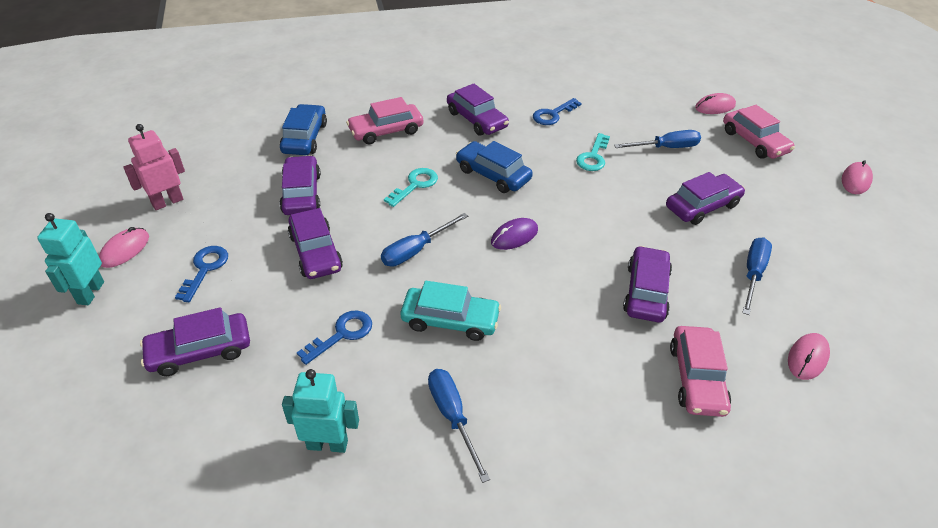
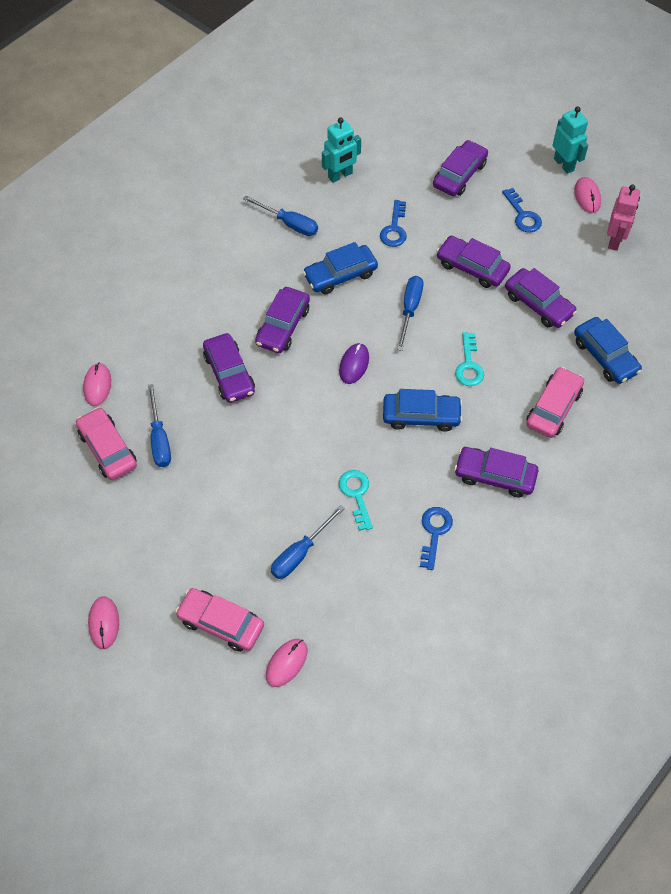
camera: 145 degrees right, 15 degrees up
turquoise car [400,280,501,341] -> blue car [303,242,378,294]
purple car [666,172,745,225] -> purple car moved to [255,287,310,353]
pink car [670,326,731,417] -> pink car moved to [76,407,137,480]

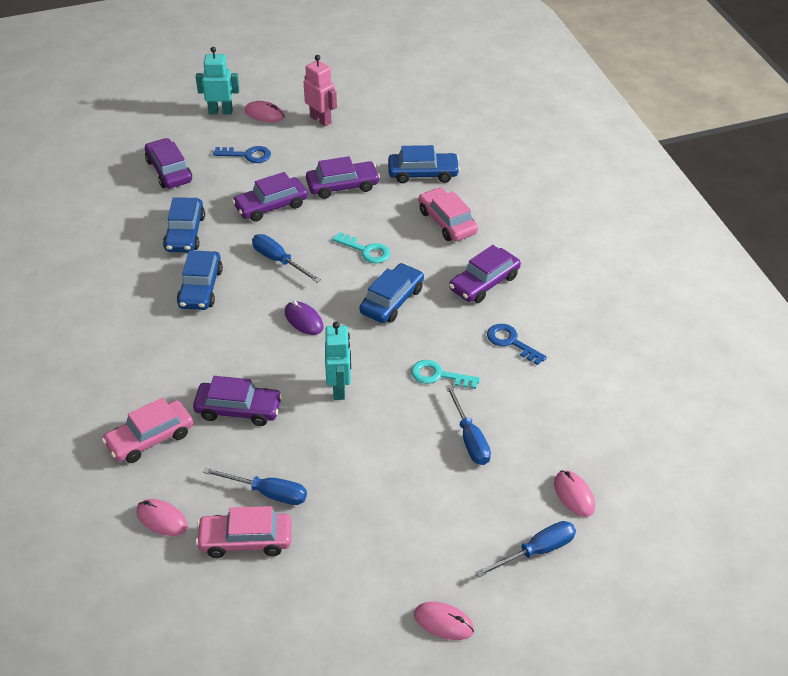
camera: 60 degrees left, 15 degrees down
pink car [175,588,264,652] -> pink car moved to [102,397,193,463]
blue screwdriver [243,195,318,236] -> blue screwdriver moved to [475,521,576,577]
purple car [255,287,310,353] -> none
turquoise robot [322,117,361,183] -> turquoise robot moved to [325,322,351,400]
blue key [380,200,407,247] -> blue car [163,197,205,252]

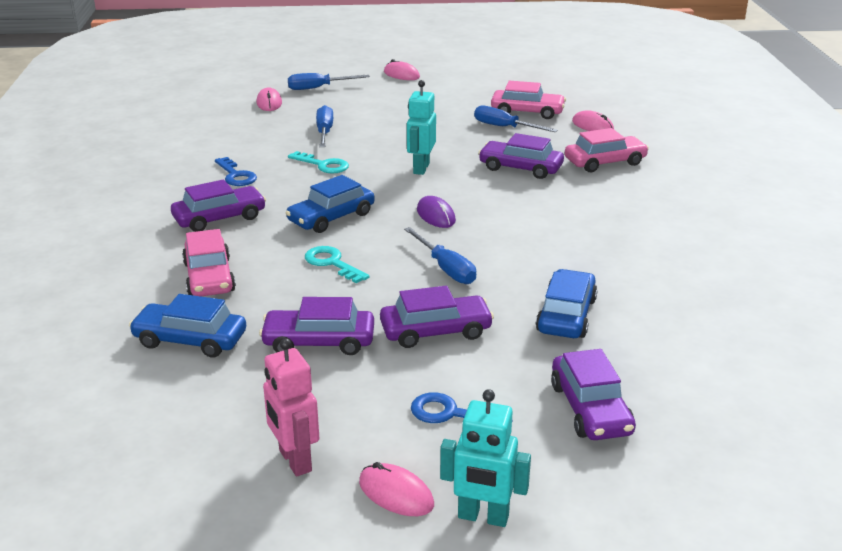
camera: 165 degrees left, 15 degrees down
blue car [177,250,223,310] -> none

